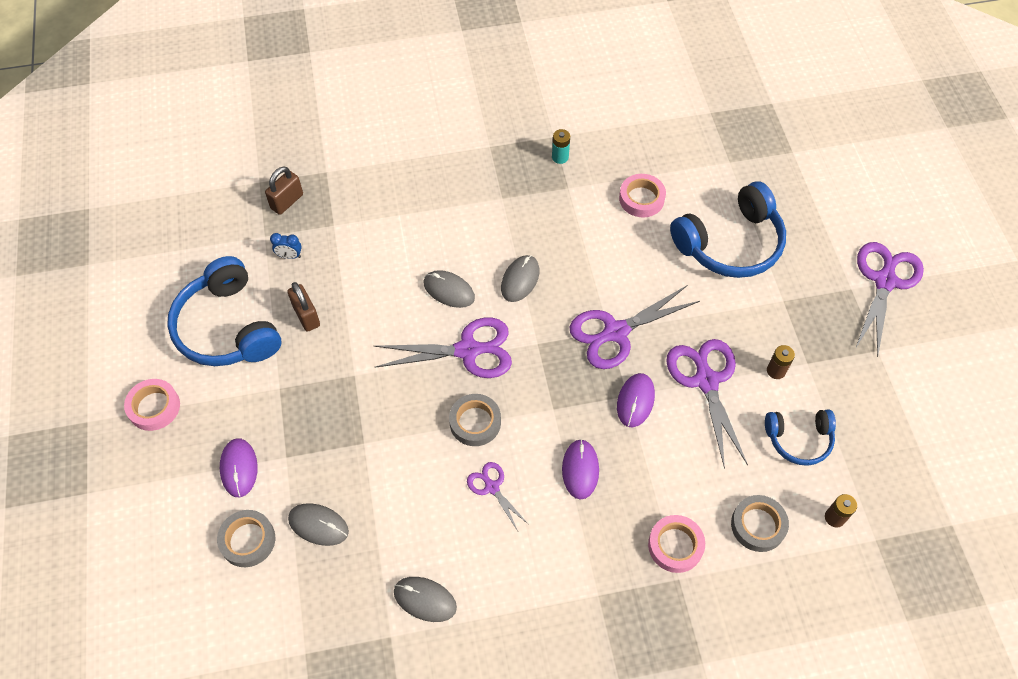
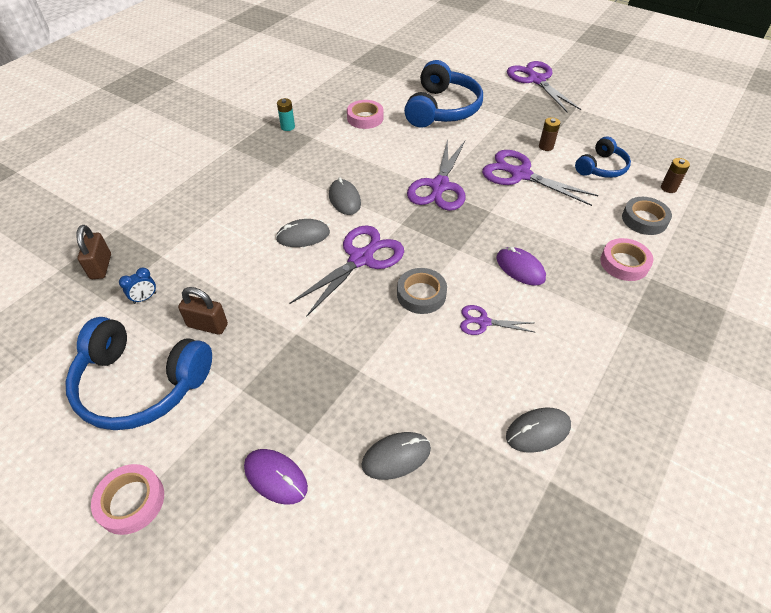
camera: 45 degrees left, 10 degrees down
grey tape [217,510,275,567] -> none
purple mouse [617,373,655,427] -> none

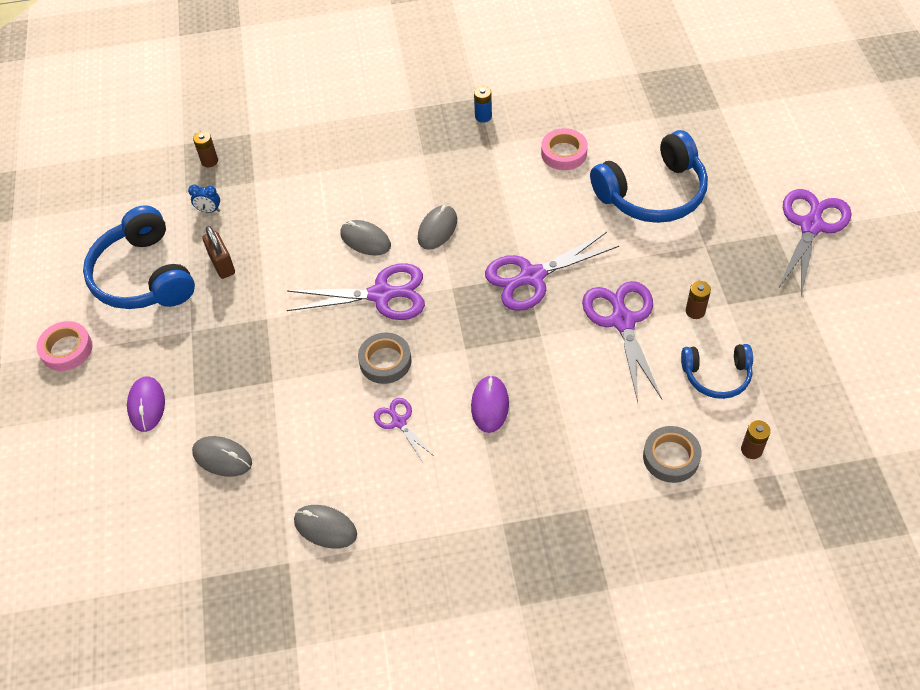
camera: 50 degrees right, 5 degrees up
brown padlock [76,225,111,279] -> brown battery [193,131,218,167]
turquoise battery [277,98,295,131] -> blue battery [474,86,492,123]
pink tape [600,238,653,281] -> none

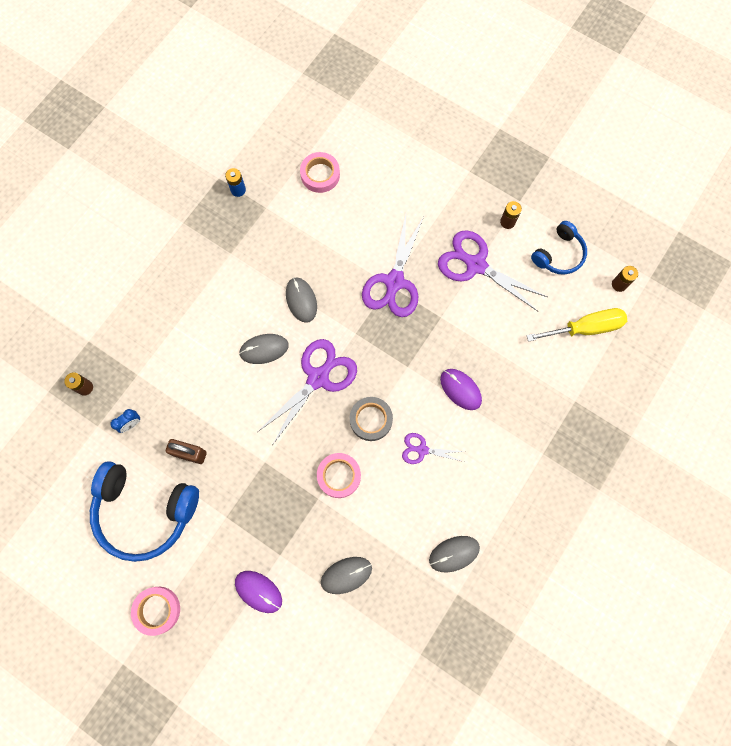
camera: 50 degrees left, 20 degrees up
blue headphones [590,130,708,223] -> none
grey tape [643,426,702,483] -> yellow screwdriver [526,308,627,342]
purple scissors [778,189,852,296] -> none
none -> pink tape [317,453,361,498]

